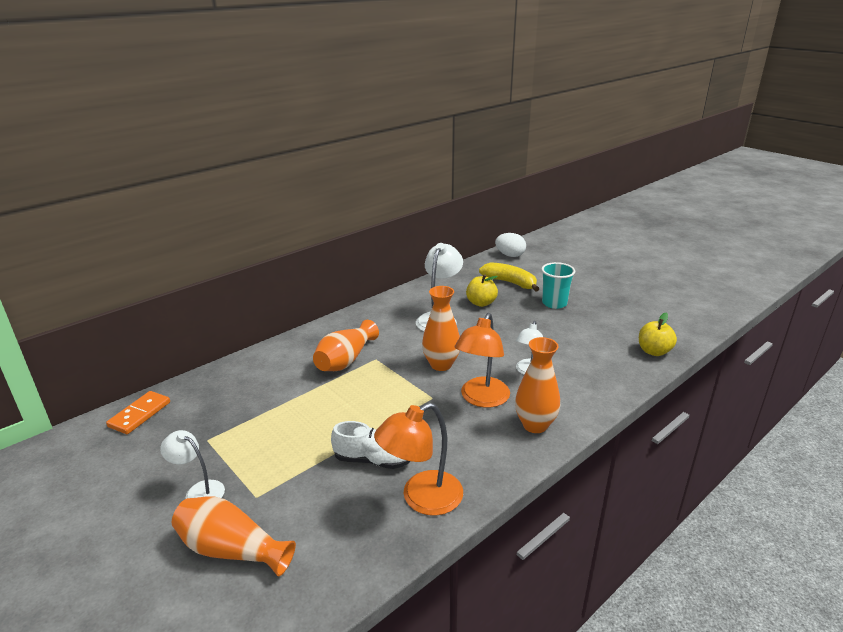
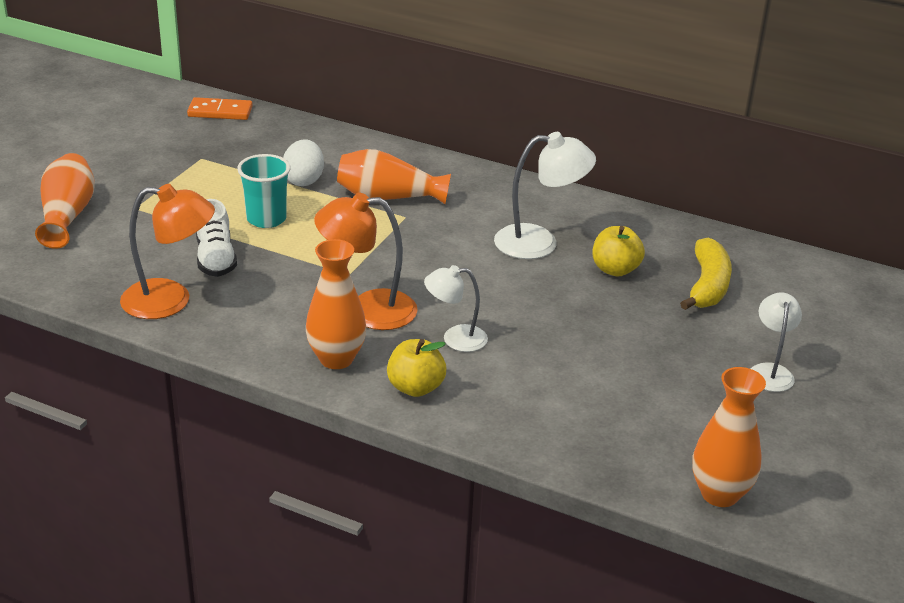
camera: 65 degrees right, 5 degrees up
white lamp [160,430,225,499] -> white lamp moved to [751,293,802,392]
orange lamp [374,403,463,516] -> orange lamp turned 150 degrees clockwise [120,184,215,319]
orange vase [422,286,460,371] -> orange vase moved to [692,367,766,507]
white egg [495,233,526,257] -> white egg moved to [283,139,324,186]
turquoise cup [541,262,575,309] -> turquoise cup moved to [237,154,291,228]
yellow apple [639,313,677,356] -> yellow apple moved to [387,339,447,397]

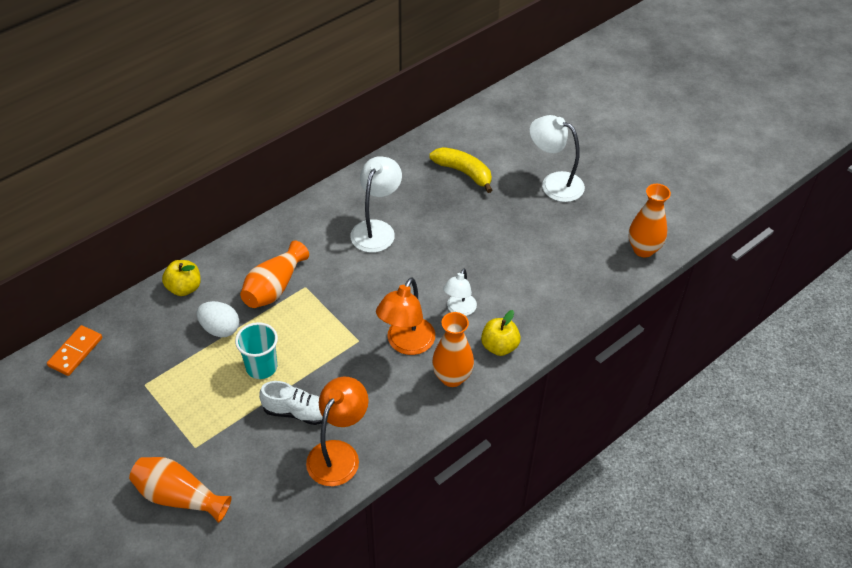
camera: 65 degrees left, 15 degrees up
yellow apple [593,226,645,277] -> yellow apple moved to [162,260,201,296]
white lamp [751,293,802,392] -> white lamp [530,115,585,202], size x1.58

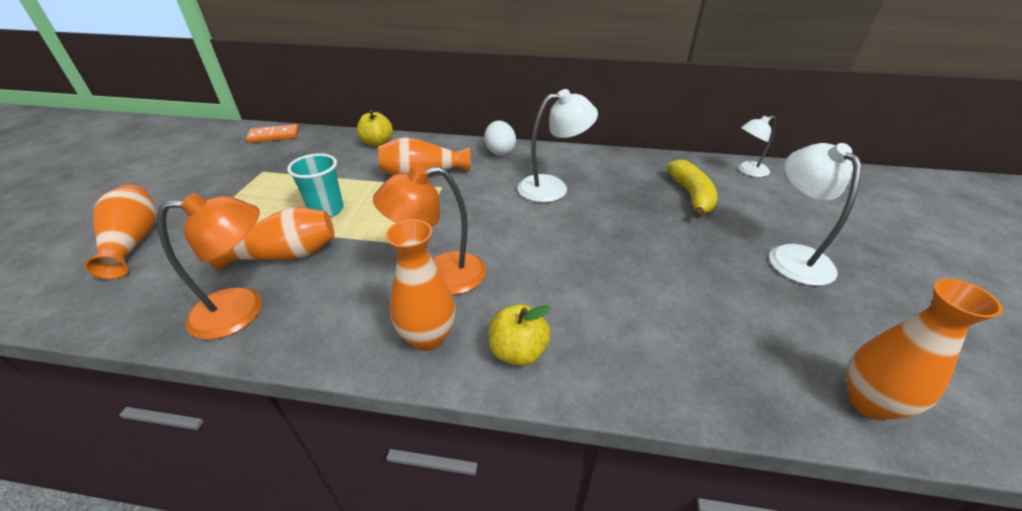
camera: 50 degrees right, 10 degrees down
white egg [197,301,239,337] -> white egg moved to [485,121,516,156]
white shoe [259,381,323,425] -> orange vase [209,207,335,270]
white lamp [443,268,477,316] -> white lamp moved to [738,115,776,177]

